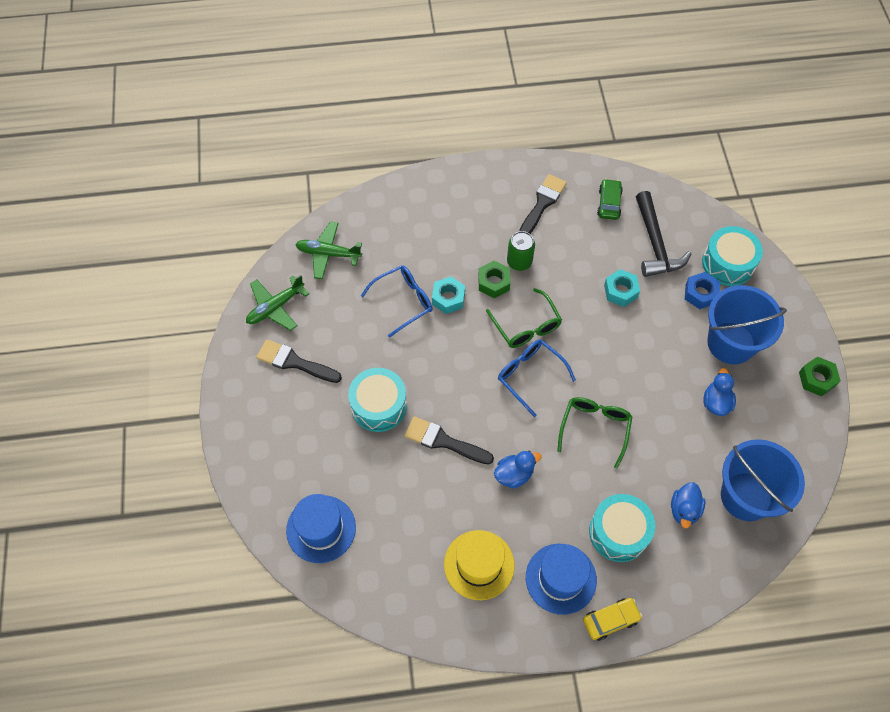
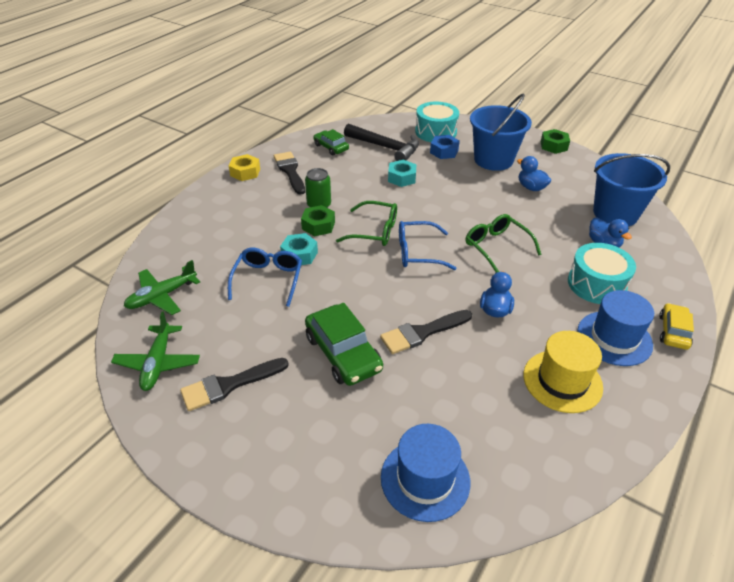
camera: 50 degrees left, 20 degrees down
turquoise drum [348,368,407,432] -> green car [305,303,383,386]
none -> yellow nut [229,154,260,181]

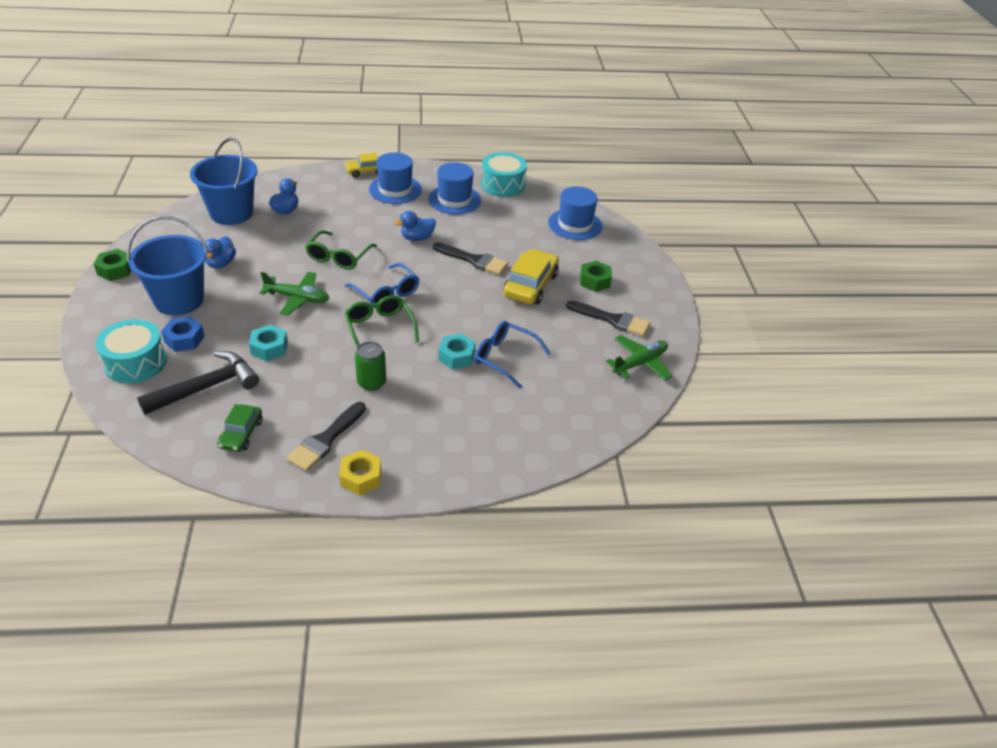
camera: 130 degrees left, 0 degrees up
green plane [124,260,200,315] -> green plane moved to [260,272,329,315]
blue glasses [228,248,302,307] -> blue glasses turned 60 degrees clockwise [474,321,551,388]
green nut [301,205,335,236] -> green nut moved to [580,261,612,292]
green car [305,303,383,386] -> yellow car [503,249,559,305]
black hammer [344,123,419,161] -> black hammer turned 60 degrees clockwise [137,351,259,415]
yellow hat [523,331,603,413] -> blue hat [428,162,481,214]
turquoise drum [568,243,636,304] -> turquoise drum moved to [481,152,527,197]

